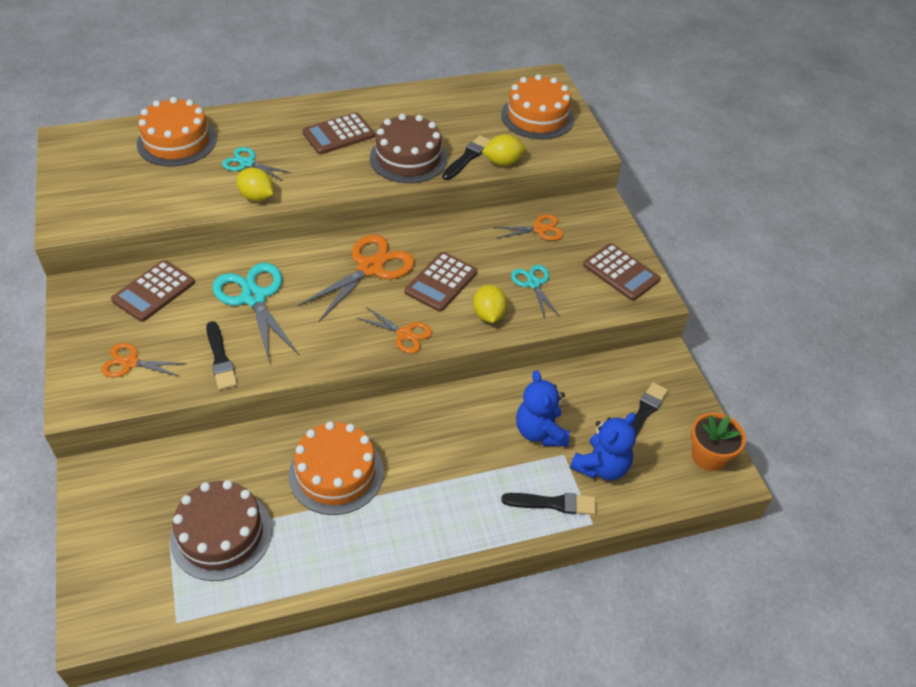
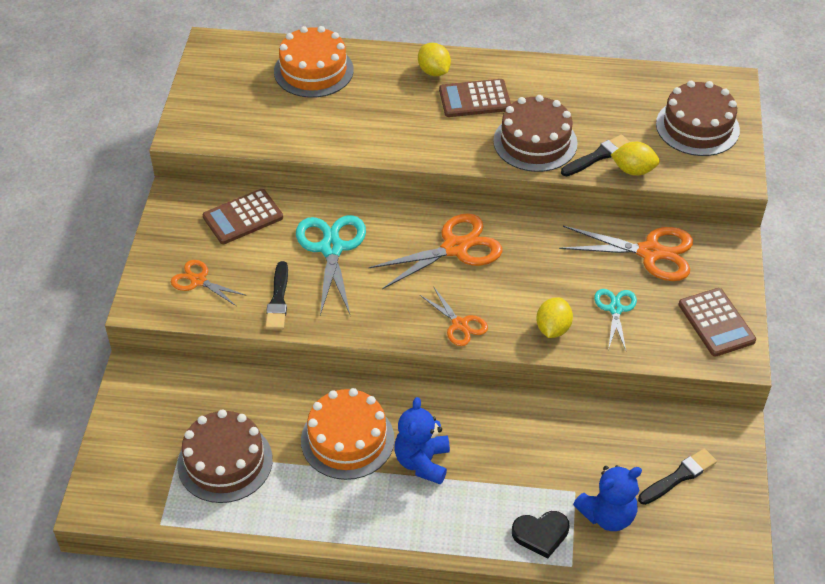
camera: 25 degrees right, 0 degrees up
turquoise scissors [222,147,292,181] -> none
yellow lemon [236,167,273,201] -> yellow lemon moved to [418,43,451,76]
brown calculator [405,252,477,312] -> none
orange scissors [493,214,563,241] -> orange scissors [559,226,693,281], size x1.73
orange cake [501,74,574,139] -> brown cake [656,81,740,156]
black brush [501,493,596,515] -> black heart [512,511,569,559]
blue teddy bear [516,370,569,446] -> blue teddy bear moved to [395,397,450,485]
orange flower pot [691,413,746,471] -> none

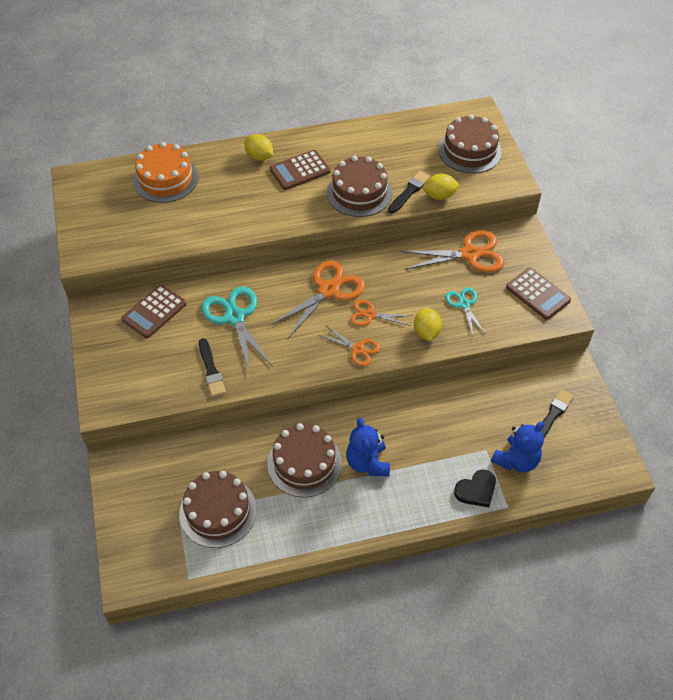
camera: 20 degrees left, 5 degrees up
orange scissors [171,260,247,306] -> orange scissors moved to [350,300,413,326]
orange cake [301,388,395,480] -> brown cake [268,423,342,497]

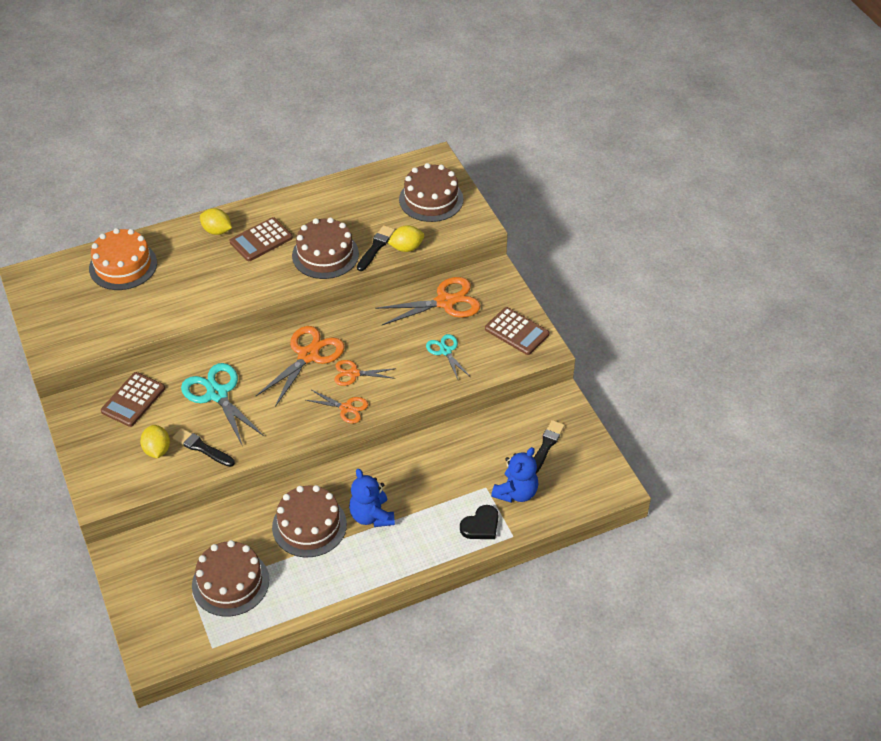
camera: 10 degrees left, 5 degrees down
black brush [199,338,226,397] -> black brush turned 150 degrees clockwise [172,428,235,467]
yellow lemon [414,308,442,341] -> yellow lemon moved to [140,425,170,458]

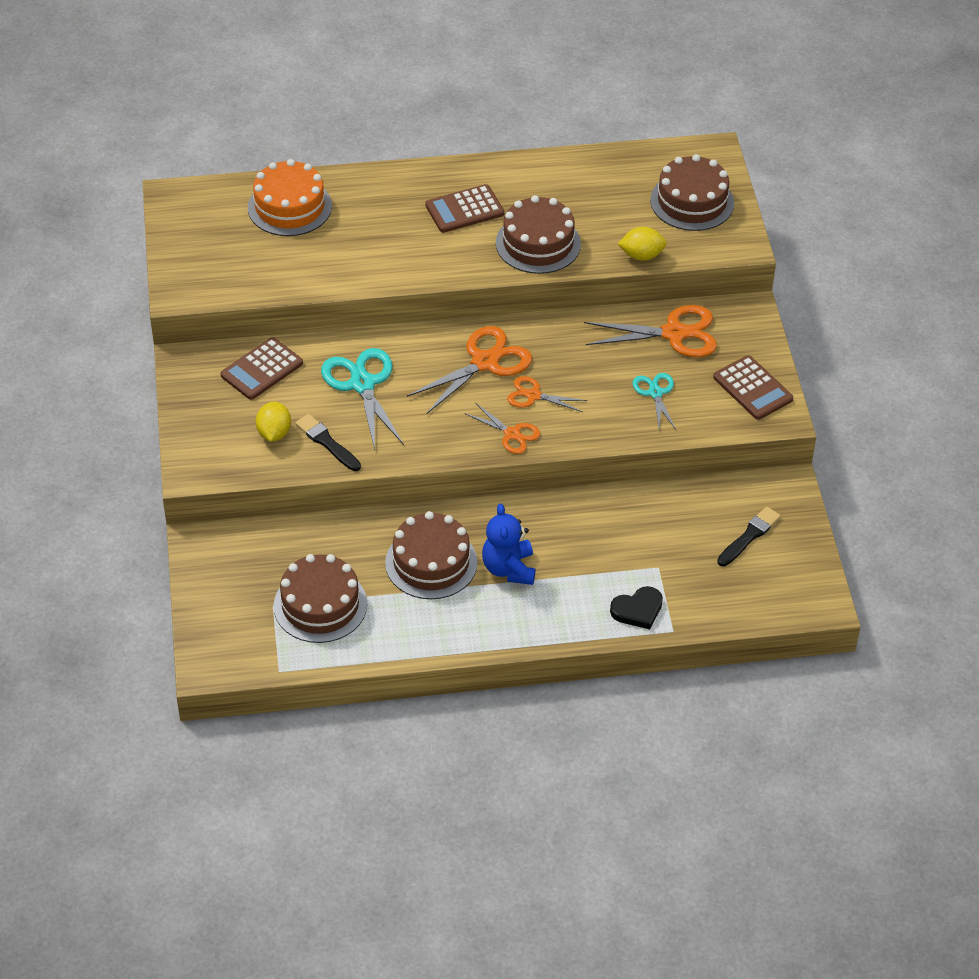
camera: 15 degrees right, 0 degrees up
yellow lemon [200,208,232,235] -> none
black brush [357,225,395,271] -> none
blue teddy bear [491,447,539,503] -> none

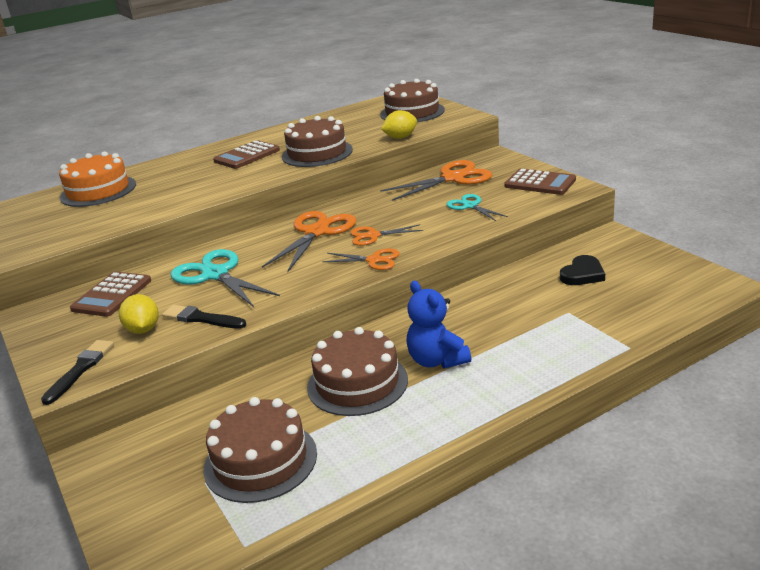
camera: 20 degrees left, 20 degrees down
black heart [610,586,663,629] -> black heart moved to [560,255,605,285]
black brush [717,507,781,566] -> black brush moved to [41,340,114,405]

